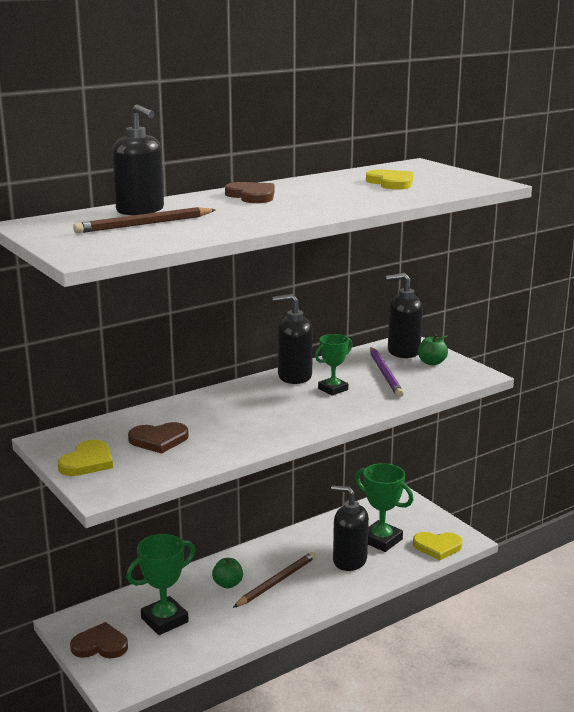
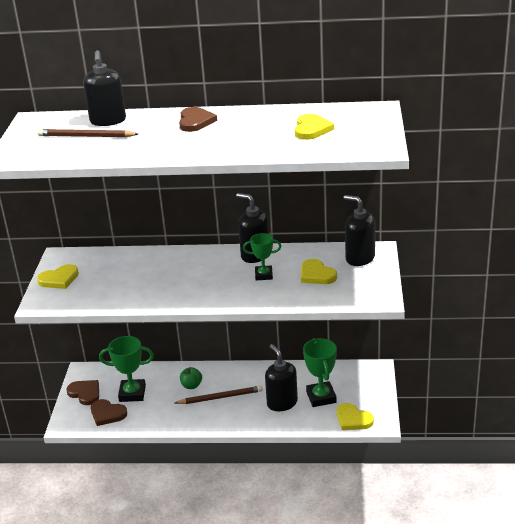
camera: 40 degrees right, 10 degrees up
brown heart [128,422,189,454] -> brown heart moved to [91,399,127,426]
purple pencil [370,347,404,397] -> yellow heart [301,259,337,284]
green apple [418,334,448,365] -> none

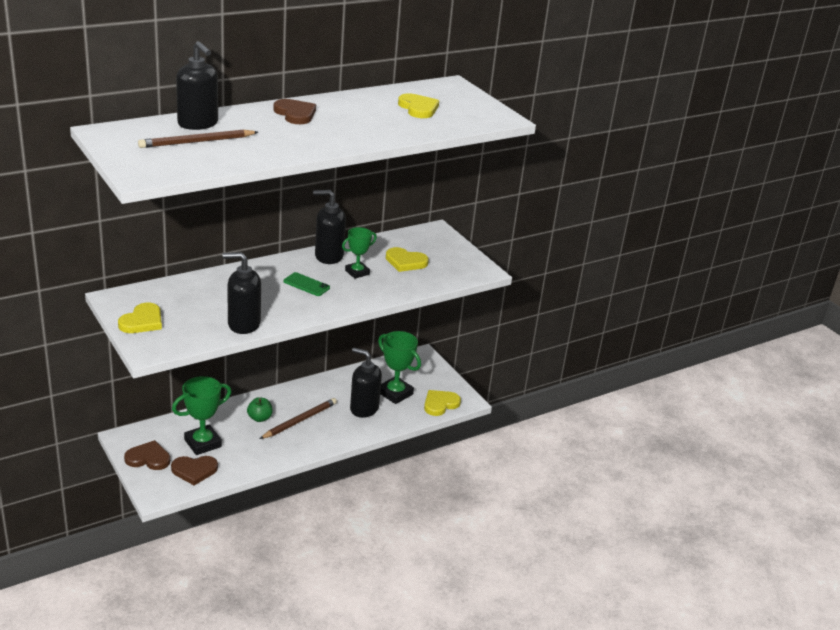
camera: 40 degrees left, 0 degrees up
yellow heart [337,403,374,430] -> yellow heart turned 135 degrees clockwise [424,390,461,416]
black soap dispenser [344,195,375,266] -> black soap dispenser moved to [223,252,261,334]
none -> green phone [283,272,330,296]

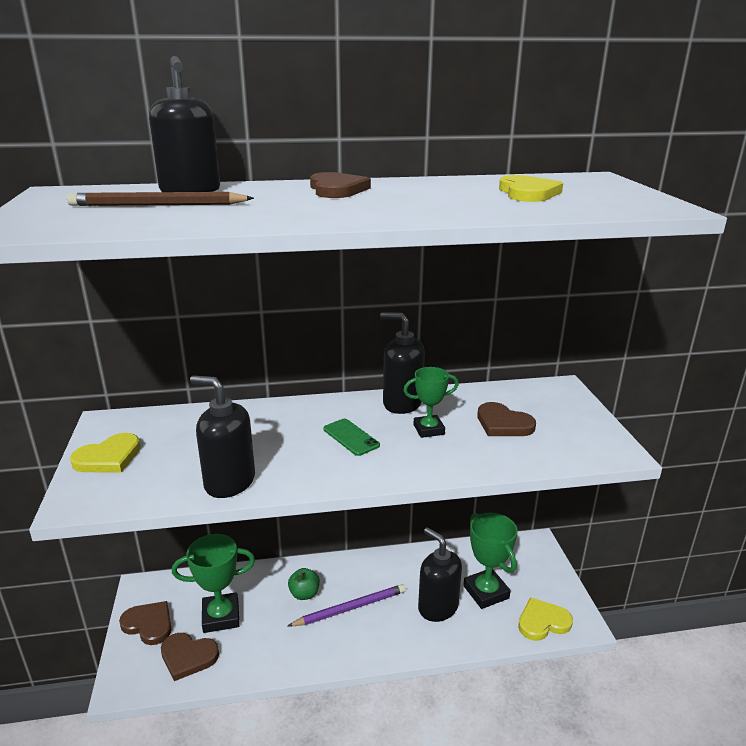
camera: 25 degrees right, 5 degrees down
brown pencil [260,398,337,439] -> purple pencil [288,584,406,627]
yellow heart [386,247,429,272] -> brown heart [477,402,536,436]

